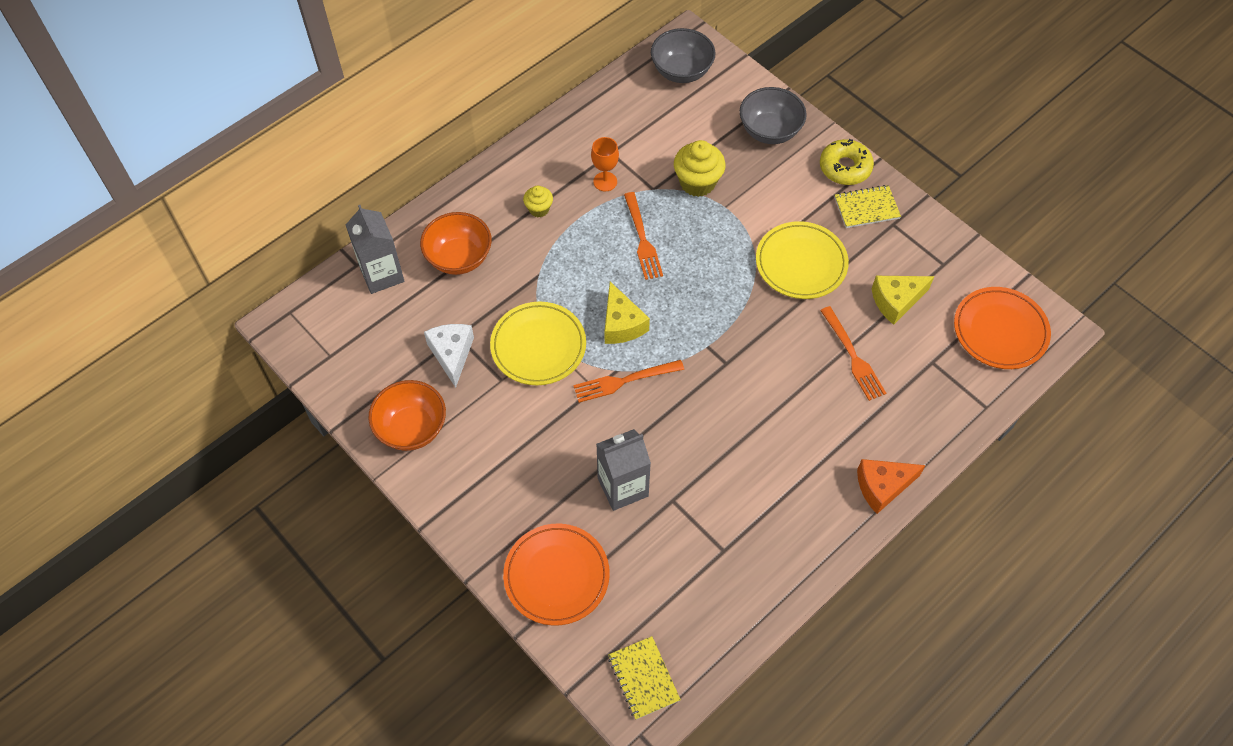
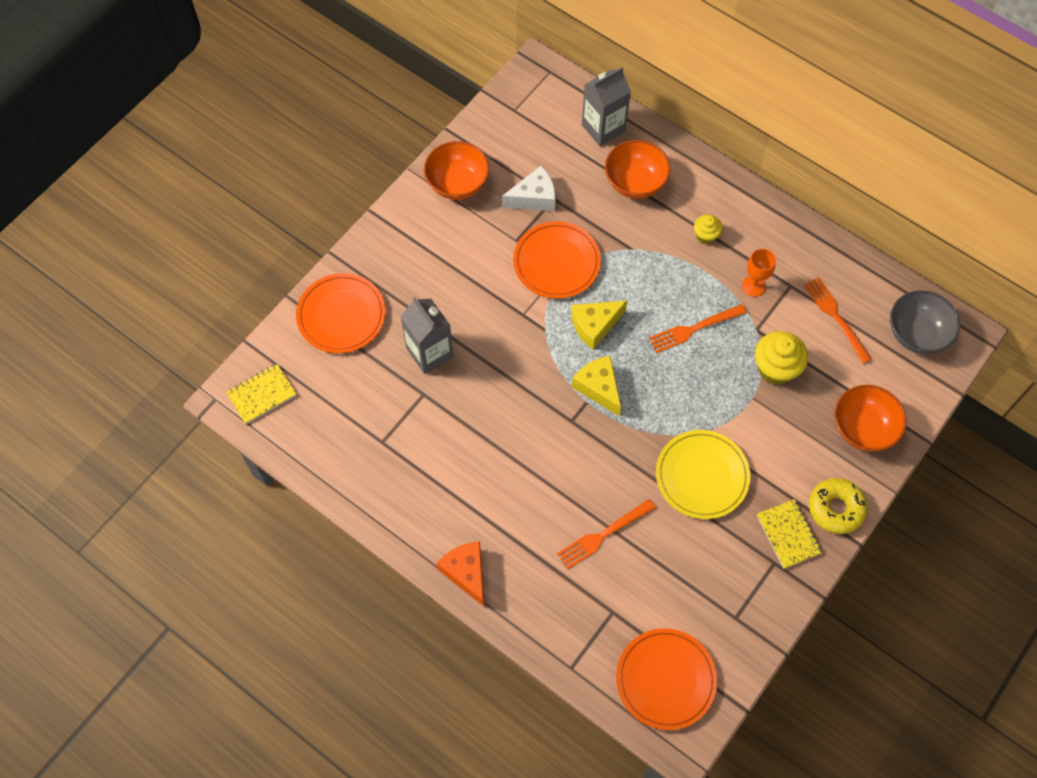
camera: 80 degrees right, 5 degrees up
yellow plate [490,302,586,385] -> orange plate [513,221,601,299]
orange fork [573,360,684,403] -> orange fork moved to [804,277,872,364]
grey bowl [740,87,807,144] -> orange bowl [834,385,907,452]
yellow cheese [872,276,934,325] -> yellow cheese moved to [572,356,621,416]

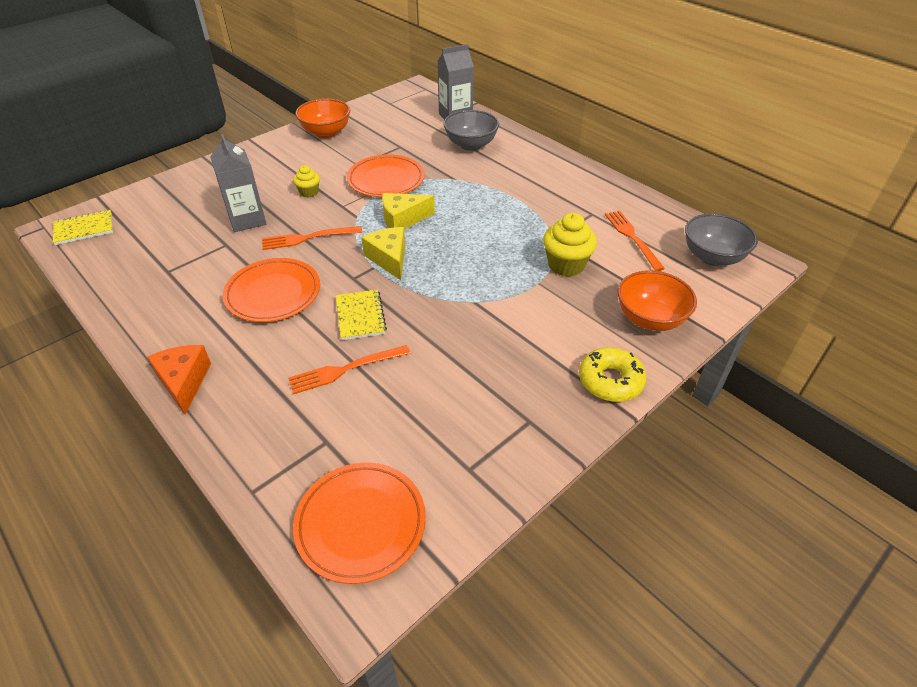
camera: 10 degrees right, 20 degrees down
orange plate [296,273,385,353] -> orange plate moved to [223,258,320,322]
white cheese [502,166,555,211] -> none
orange bowl [605,140,671,199] -> grey bowl [443,110,499,151]
orange fork [649,304,747,353] -> orange fork moved to [262,226,363,250]
yellow plate [656,430,751,519] -> none
yellow cupcake [694,215,723,244] -> yellow cupcake moved to [293,165,320,198]
orange goblet [742,249,776,297] -> none
yellow notebook [757,499,822,569] -> yellow notebook moved to [336,289,387,340]

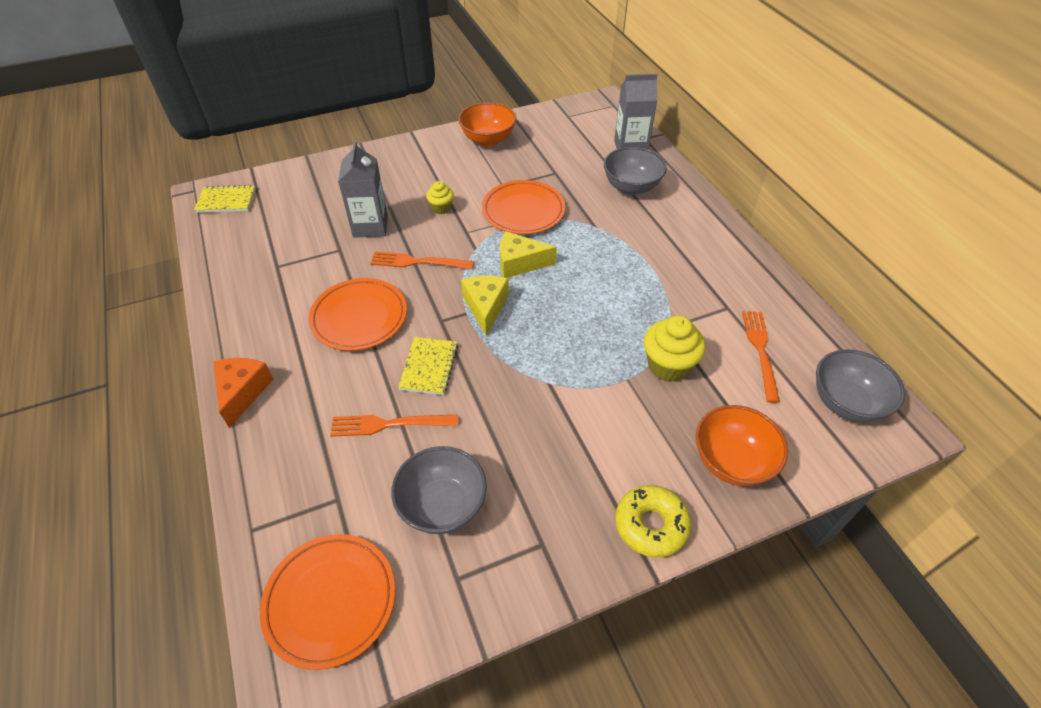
camera: 20 degrees right, 5 degrees up
none -> grey bowl [391,446,487,534]

